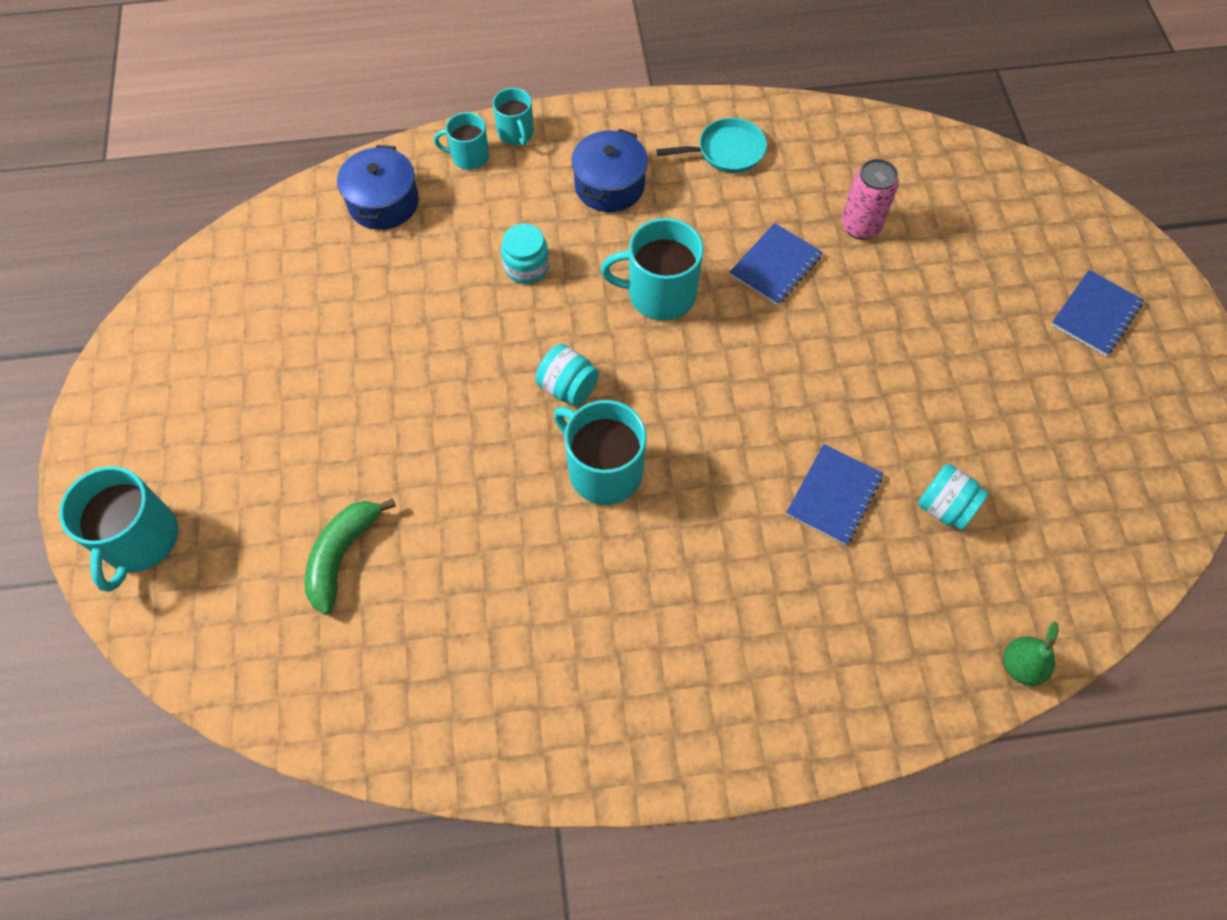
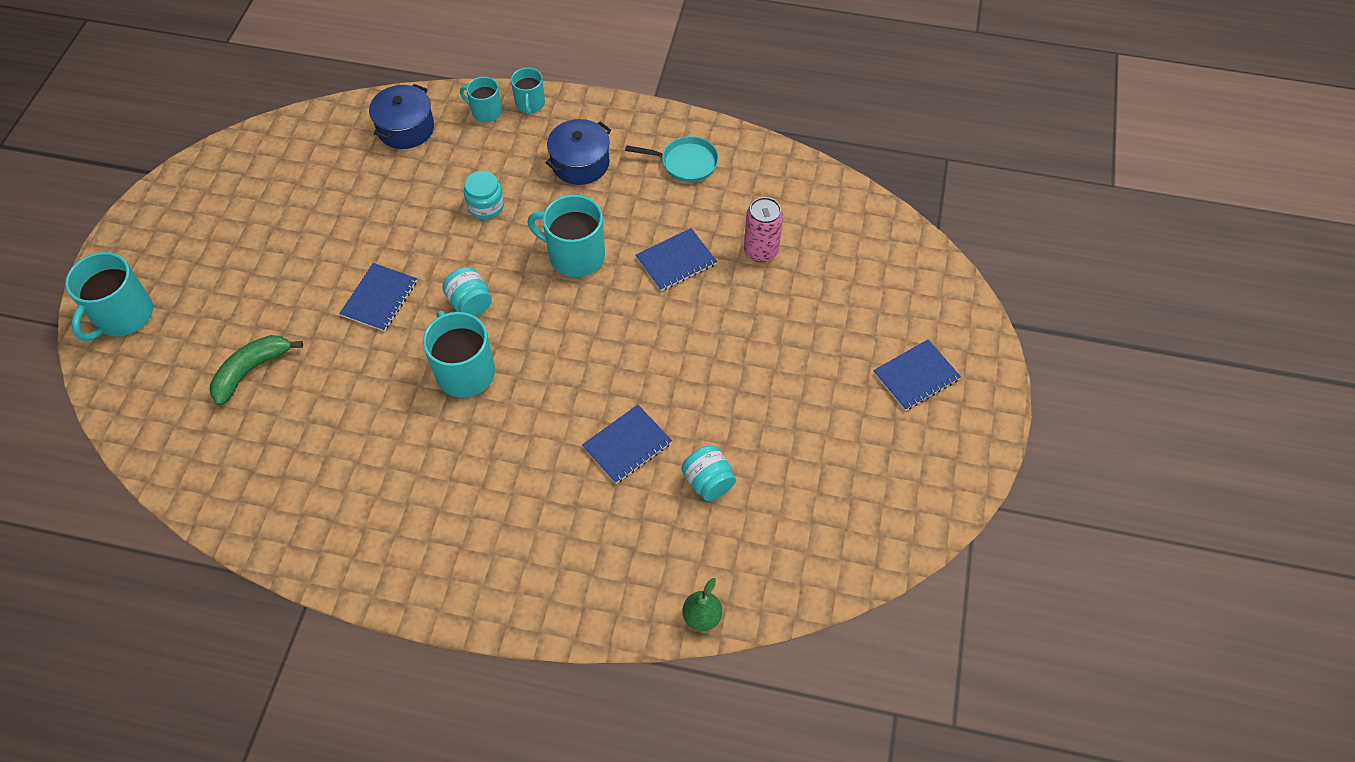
camera: 20 degrees right, 5 degrees down
none -> blue notebook [339,263,417,332]

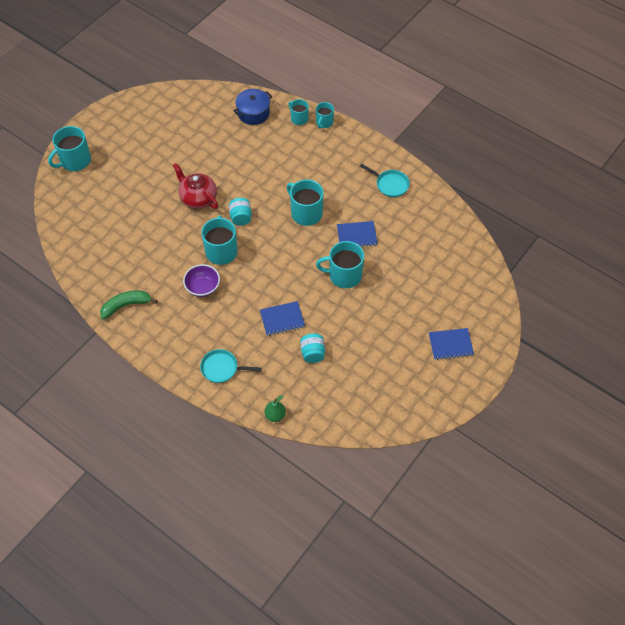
camera: 25 degrees right, 0 degrees up
green banana [210,335,303,406] -> green banana moved to [100,290,158,320]
blue notebook [339,263,417,332] -> red teapot [173,163,218,209]
turquoise jar [464,171,504,219] -> none
blue pot [545,119,611,185] -> none
pink can [744,197,783,262] -> none
none -> purple bowl [183,264,220,297]
none -> turquoise pan [200,349,261,383]
none -> turquoise mug [316,241,364,288]

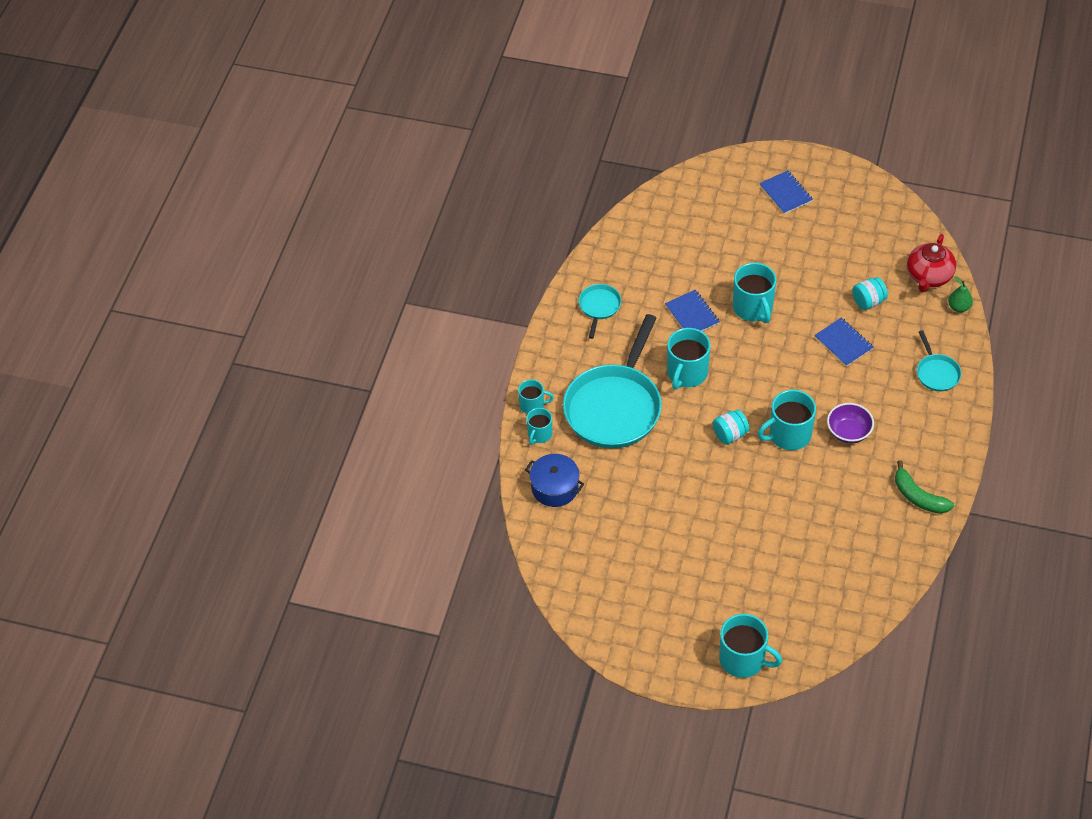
camera: 110 degrees left, 5 degrees down
red teapot [173,163,218,209] -> red teapot moved to [907,234,956,292]
none -> turquoise pan [563,314,662,448]

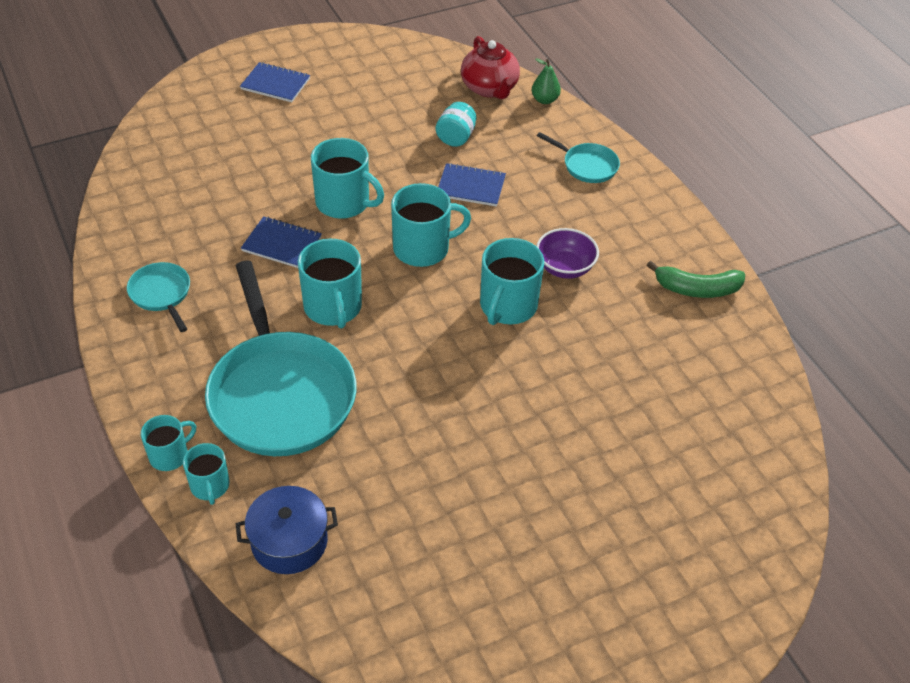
camera: 45 degrees left, 5 degrees down
turquoise jar [713,410,750,445] -> none
turquoise mug [719,614,782,678] -> turquoise mug moved to [391,183,471,267]

